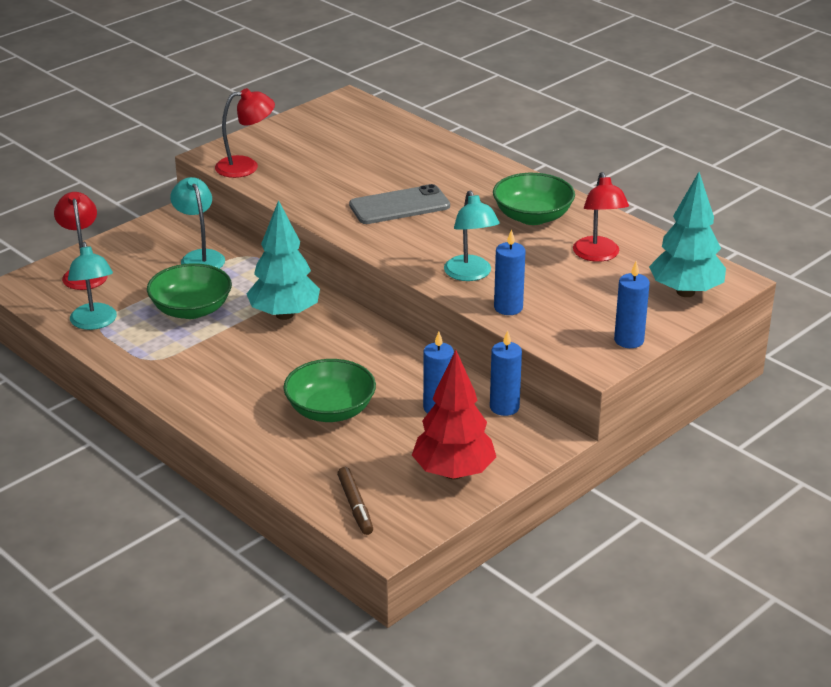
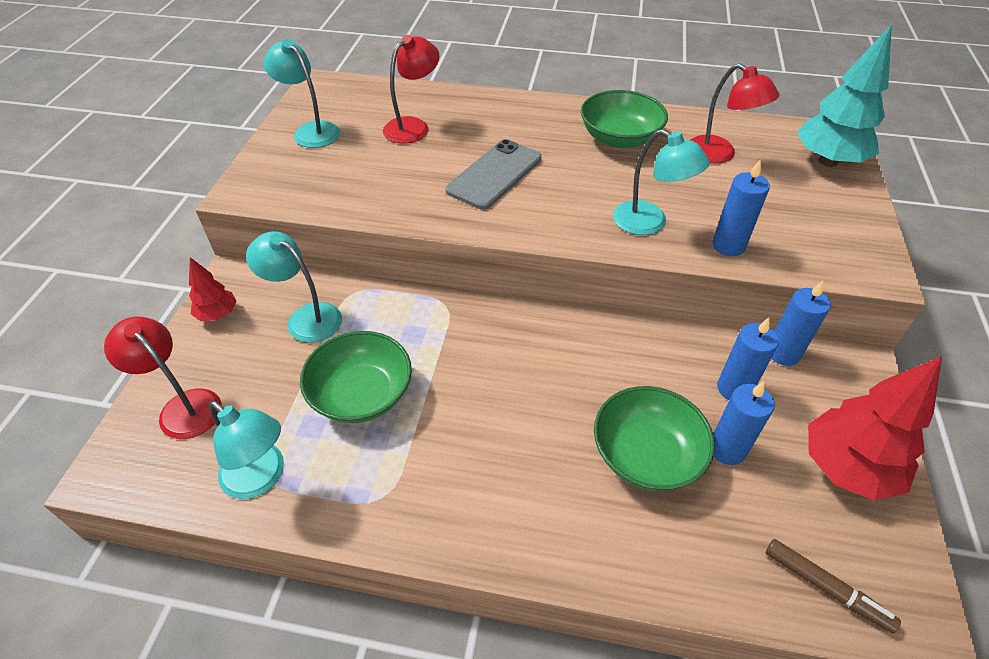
camera: 35 degrees left, 15 degrees up
red lamp [215,88,275,178] -> red lamp moved to [383,35,440,144]
turquoise tree [246,200,320,320] -> none
blue candle [614,261,650,348] -> blue candle moved to [713,381,775,465]
none -> red tree [189,257,237,321]
none -> turquoise lamp [263,39,340,148]

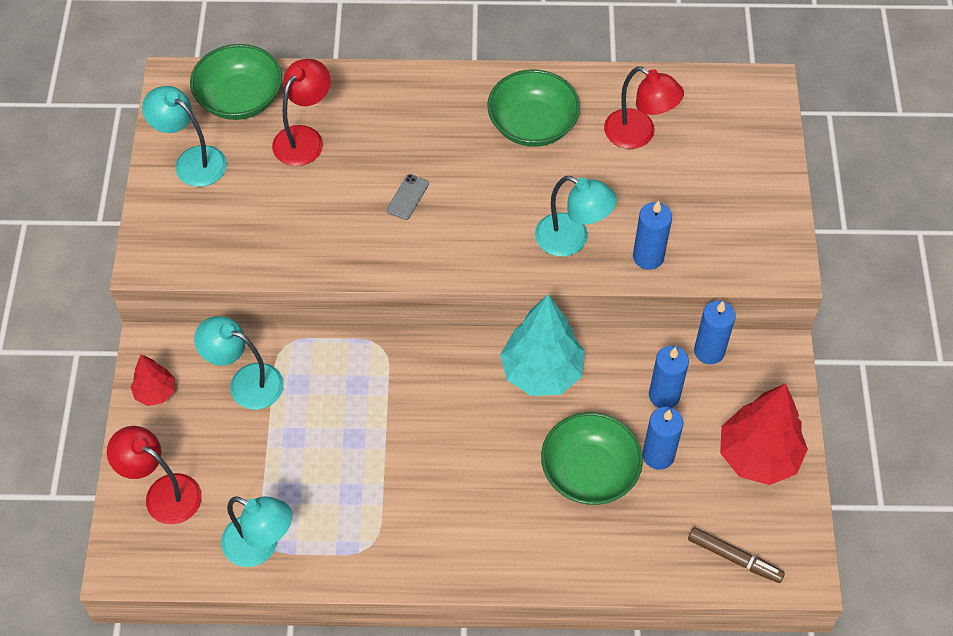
camera: 10 degrees left, 10 degrees up
green bowl [300,331,412,423] -> green bowl moved to [190,44,282,120]
grey phone [446,139,541,210] -> grey phone [387,174,429,220], size x0.46
turquoise tree [797,24,892,167] -> turquoise tree moved to [500,295,585,396]

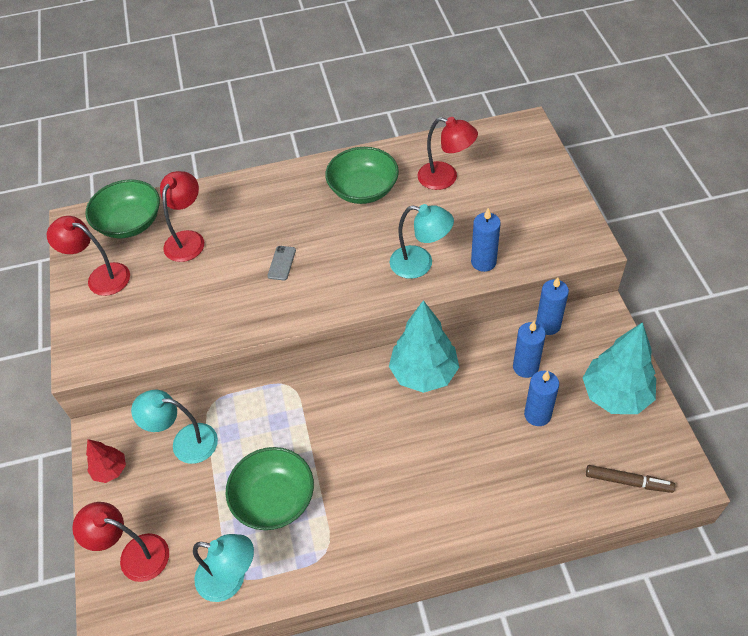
camera: 10 degrees left, 5 degrees down
turquoise lamp [142,86,227,187] -> red lamp [47,216,130,296]
green bowl [541,412,643,505] -> green bowl moved to [226,447,314,530]
red tree [720,384,808,485] -> turquoise tree [583,322,656,414]

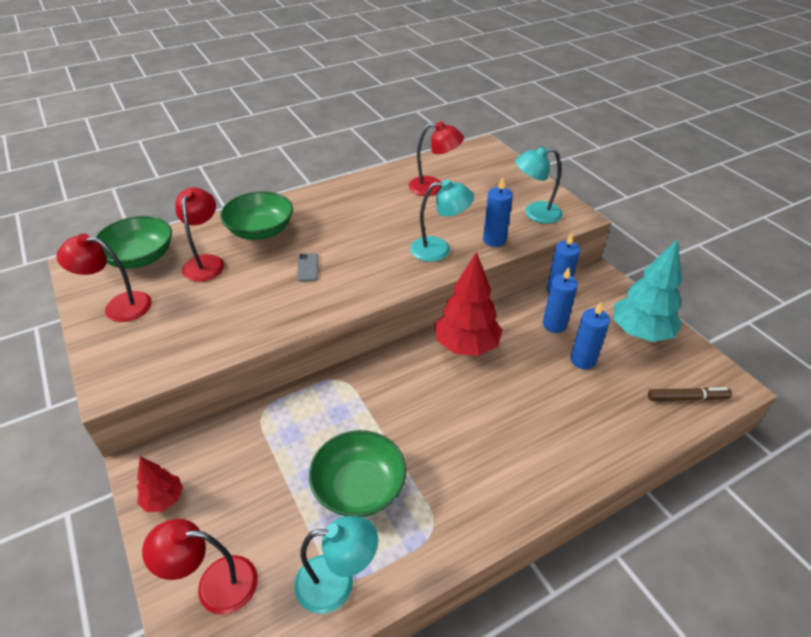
camera: 20 degrees left, 10 degrees down
turquoise lamp [131,390,218,464] -> turquoise lamp moved to [515,146,563,224]
green bowl [325,147,399,204] -> green bowl moved to [220,191,293,240]
turquoise tree [389,300,459,393] -> red tree [435,252,502,356]

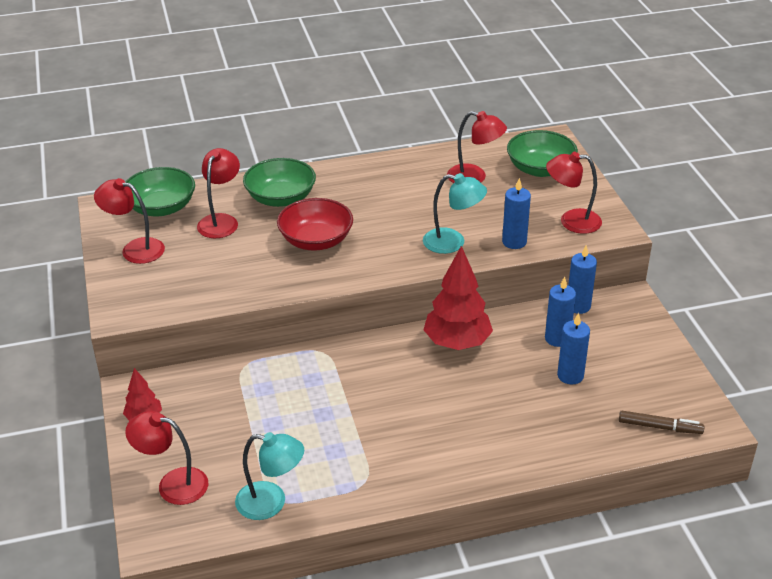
camera: 15 degrees right, 5 degrees down
grey phone [297,253,318,282] -> red bowl [277,198,353,251]
green bowl [309,430,406,517] -> green bowl moved to [507,130,578,177]
turquoise lamp [515,146,563,224] -> red lamp [546,152,602,234]
turquoise tree [613,239,682,342] -> none

